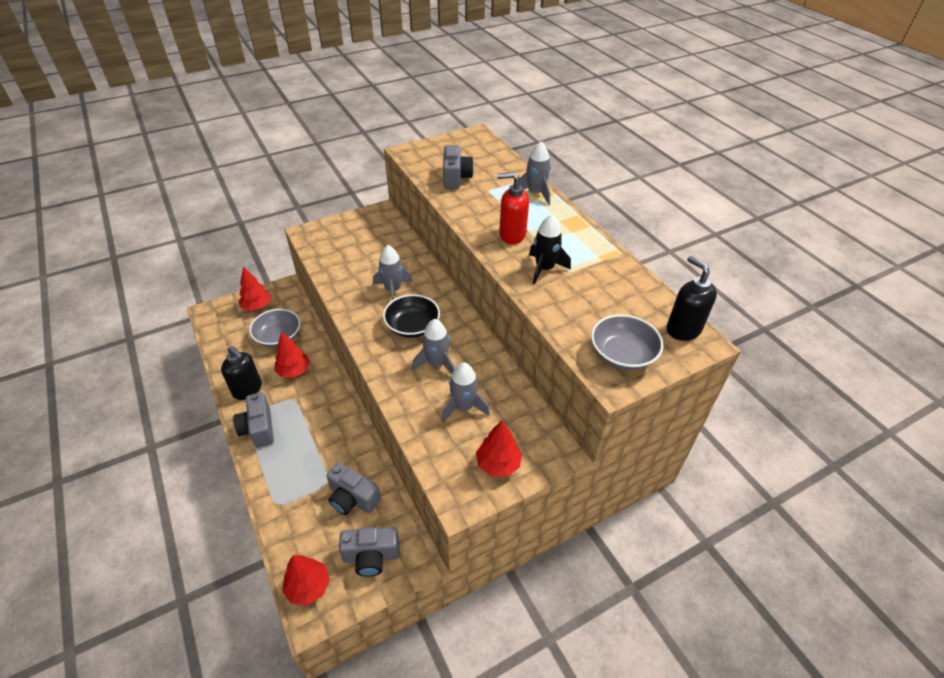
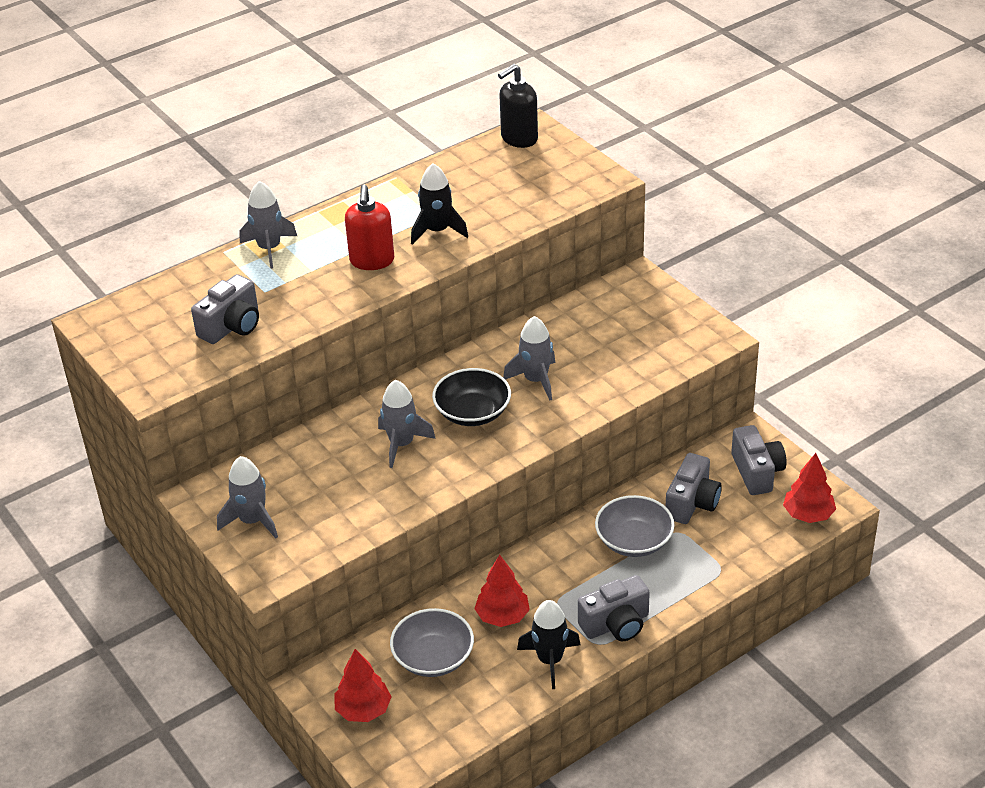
camera: 95 degrees left, 5 degrees down
black soap dispenser [221,346,262,400] -> black rocket [517,600,580,689]
grey rocket [442,363,490,422] -> grey rocket moved to [217,456,278,538]
grey camera [443,145,474,189] -> grey camera turned 135 degrees clockwise [191,274,259,344]
red tree [476,420,522,477] -> none
grey bowl [591,314,663,370] -> grey bowl moved to [595,495,675,557]

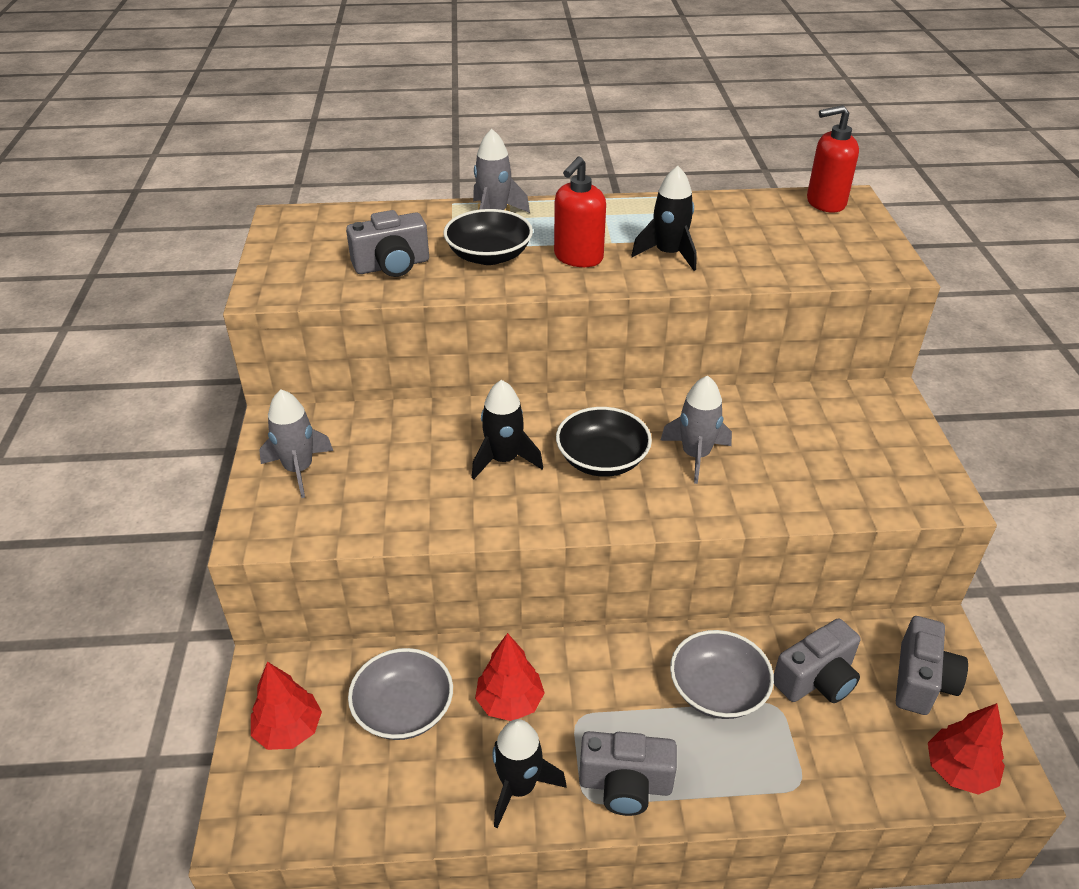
camera: 30 degrees right, 0 degrees up
grey rocket [378,380,436,468] -> black rocket [472,380,543,480]
black soap dispenser [498,64,538,148] -> red soap dispenser [807,105,859,213]
none -> black bowl [443,209,533,265]

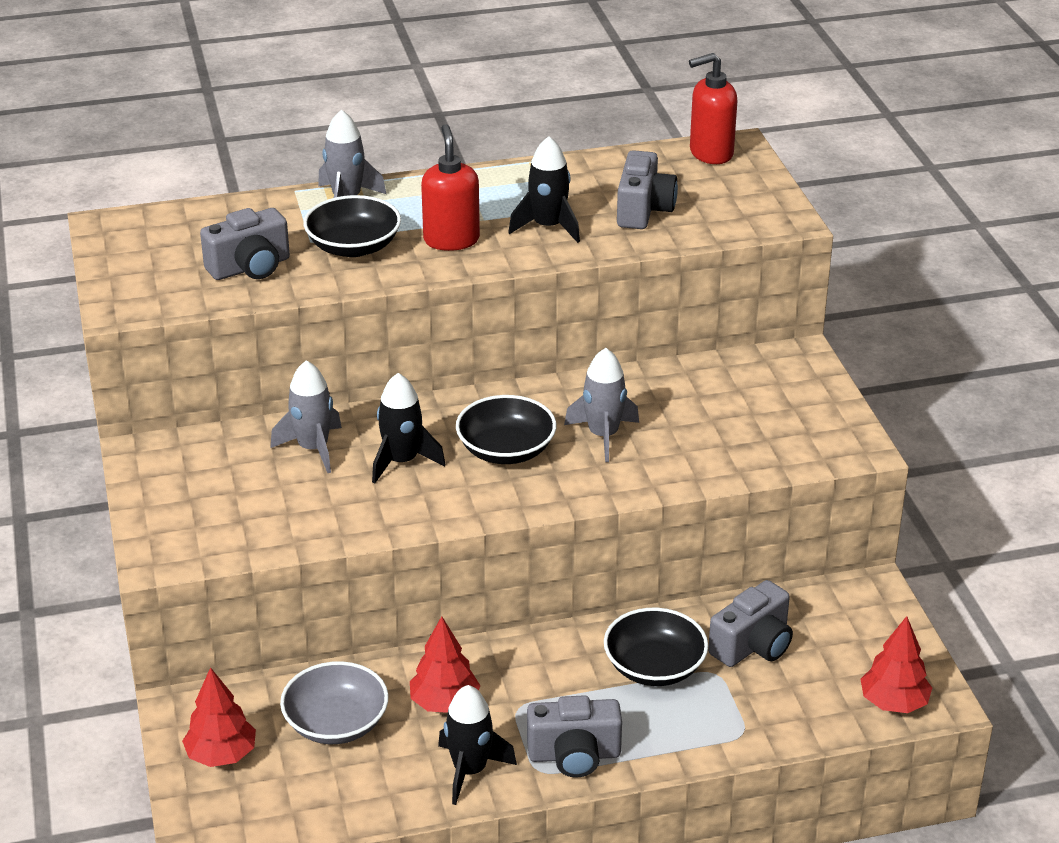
camera: 10 degrees left, 5 degrees down
grey rocket [259,389,333,498] -> grey rocket moved to [270,360,342,473]
red soap dispenser [554,157,606,267] -> red soap dispenser turned 150 degrees clockwise [421,124,480,251]
grey bowl [670,630,774,719] -> black bowl [604,608,708,686]
grey camera [896,616,968,715] -> grey camera moved to [617,150,678,229]

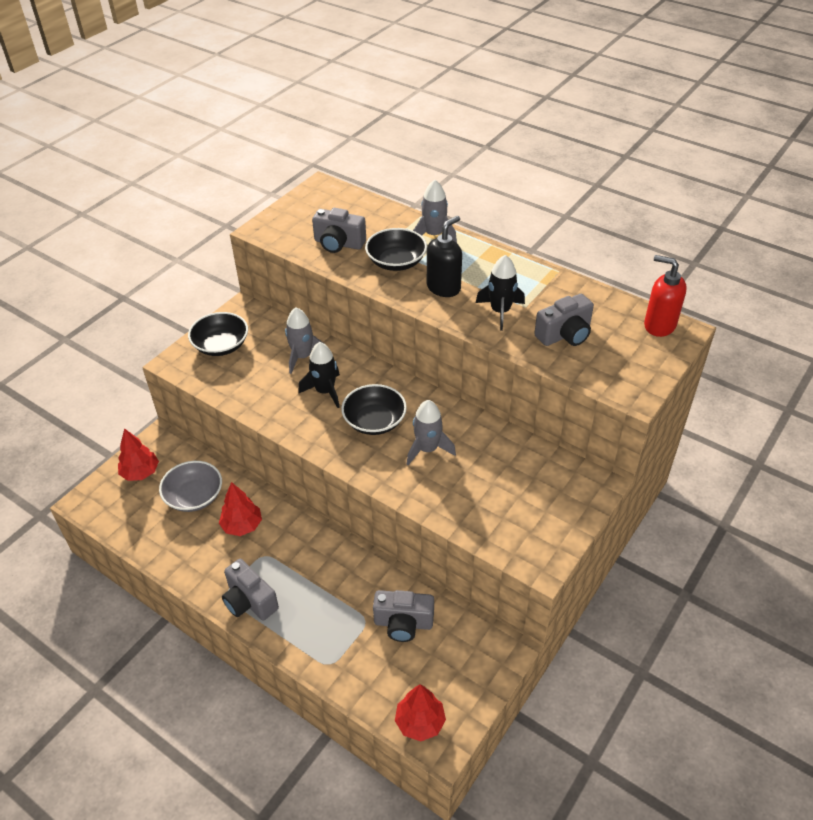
camera: 50 degrees right, 10 degrees up
red soap dispenser [421,124,480,251] -> black soap dispenser [427,216,462,297]
black rocket [438,685,517,805] -> none
black bowl [604,608,708,686] -> black bowl moved to [188,312,248,356]

